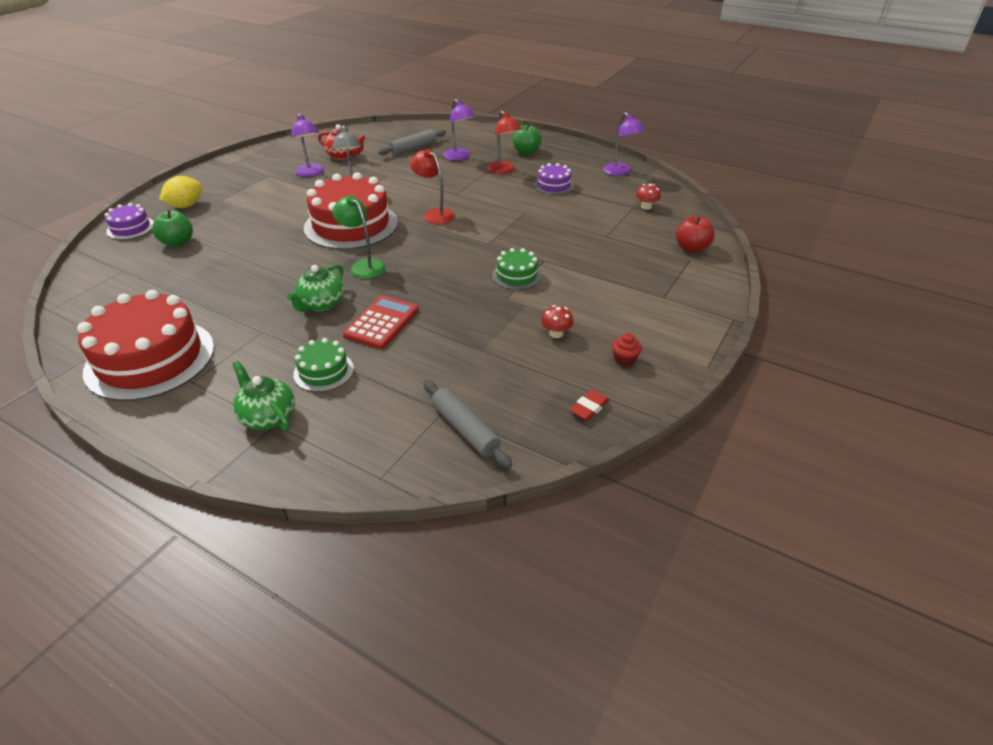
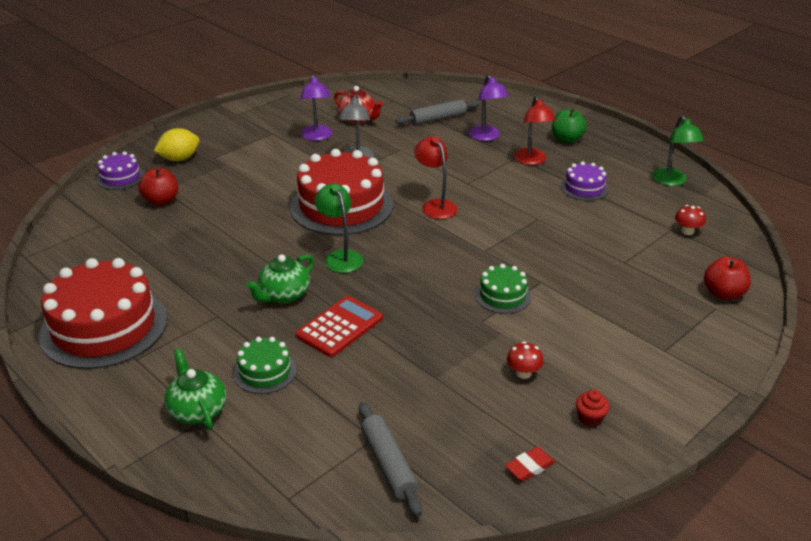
camera: 15 degrees right, 5 degrees down
green apple [152,210,193,247] -> red apple [138,168,178,206]
purple lamp [603,112,646,176] -> green lamp [652,115,704,186]

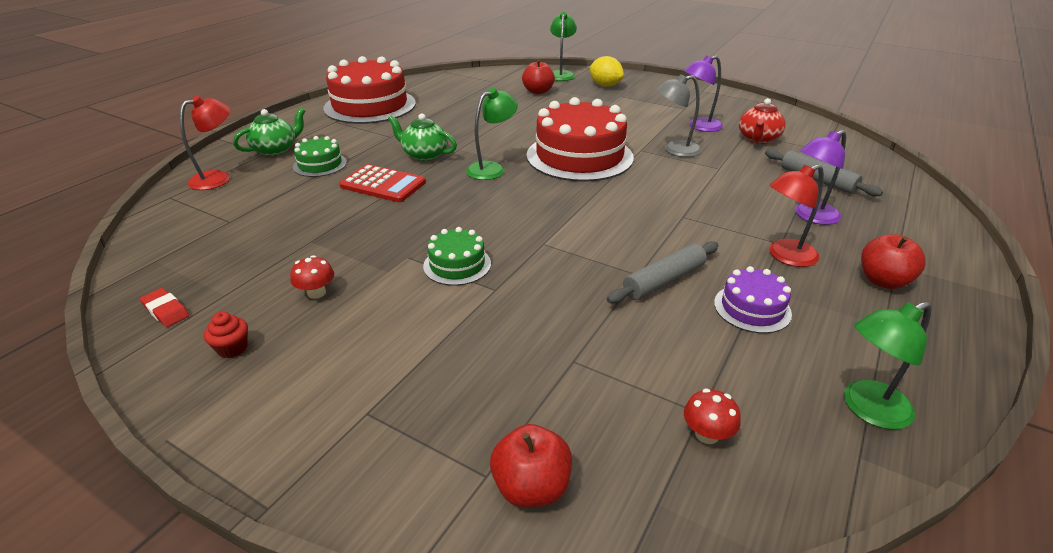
camera: 75 degrees right, 0 degrees up
purple cake [96,152,144,190] -> green lamp [550,12,577,81]
grey rolling pin [359,402,422,516] -> grey rolling pin moved to [607,241,718,304]
red lamp [414,137,458,219] -> red lamp moved to [180,96,230,190]
green apple [552,108,587,143] -> red apple [861,235,926,289]

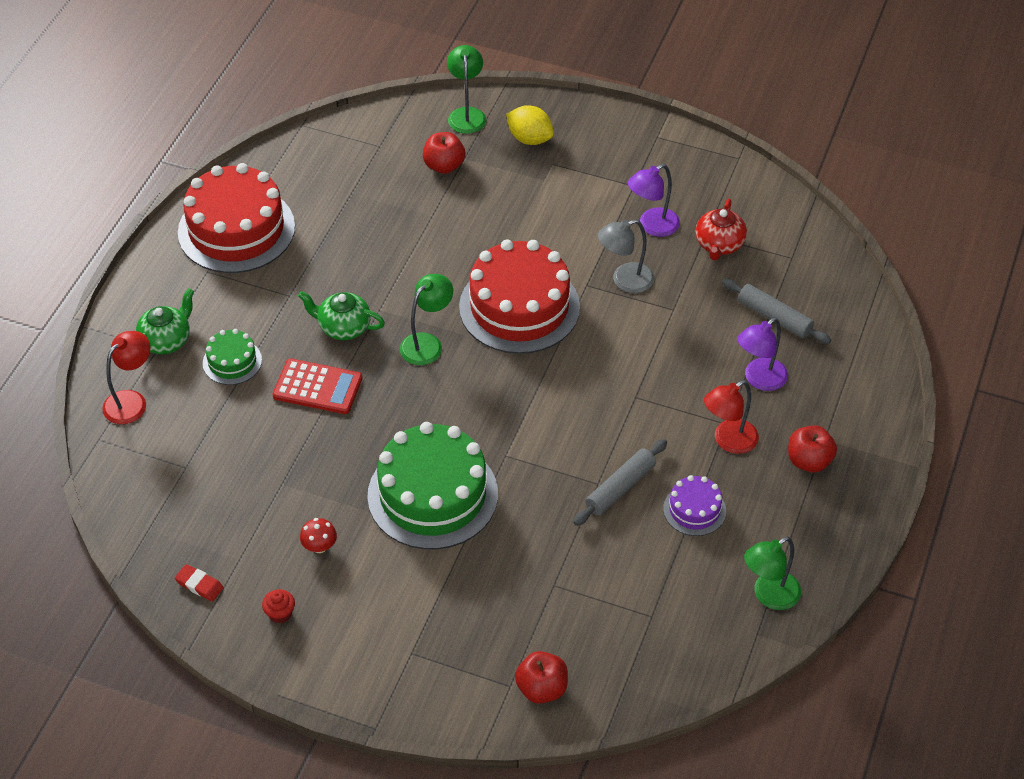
camera: 10 degrees left, 15 degrees up
green cake [423,227,491,286] -> green cake [367,422,498,549], size x2.09
red mushroom [684,389,741,444] -> none

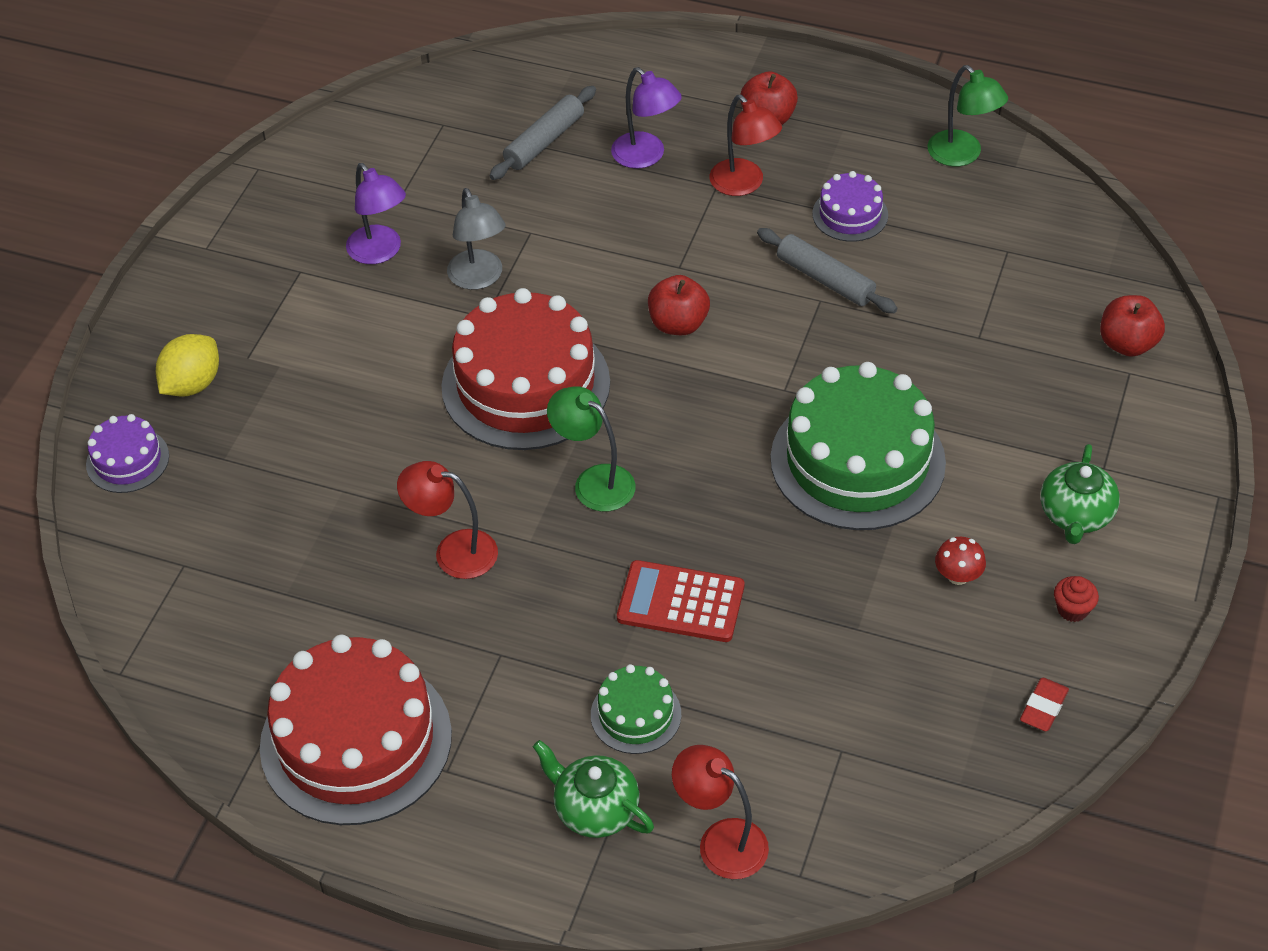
camera: 90 degrees left, 0 degrees up
red calculator [273,358,362,414] -> red calculator turned 90 degrees counterclockwise [617,560,744,642]
green teapot [298,291,385,340] -> green teapot moved to [1041,444,1120,544]
red apple [423,132,465,174] -> red apple moved to [648,275,710,335]
green lamp [447,45,486,134] -> purple cake [86,414,169,493]
red teapot [696,199,747,260] -> none
none -> red lamp [397,461,498,579]

